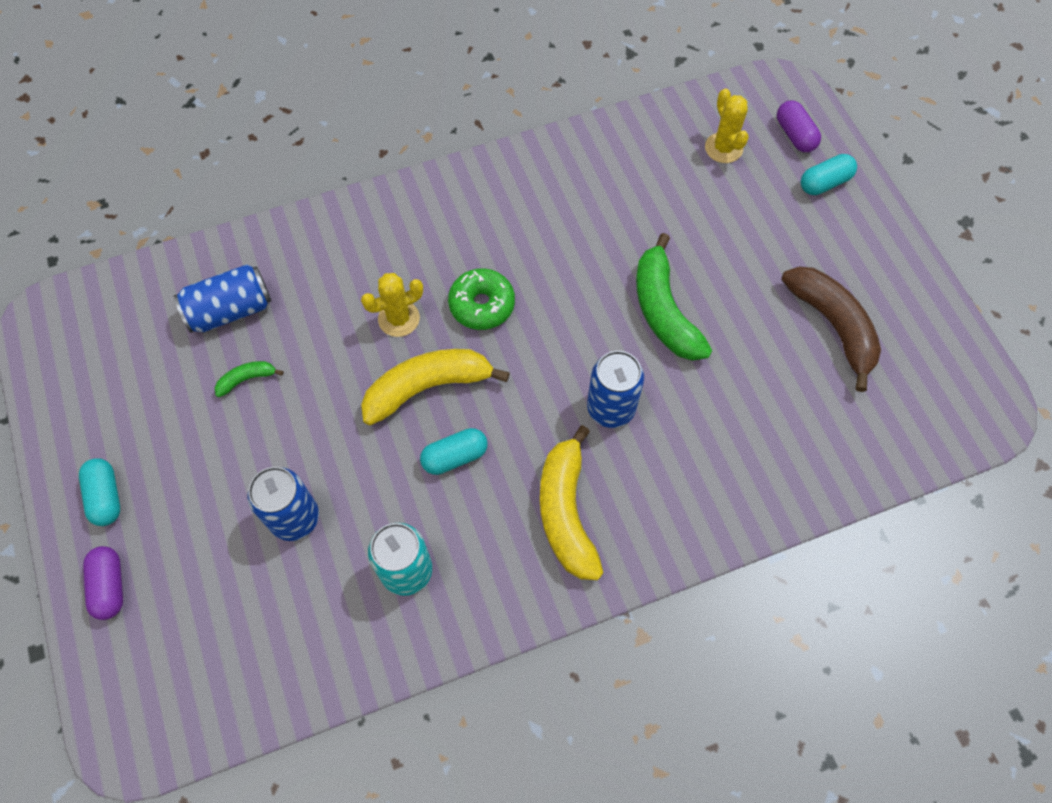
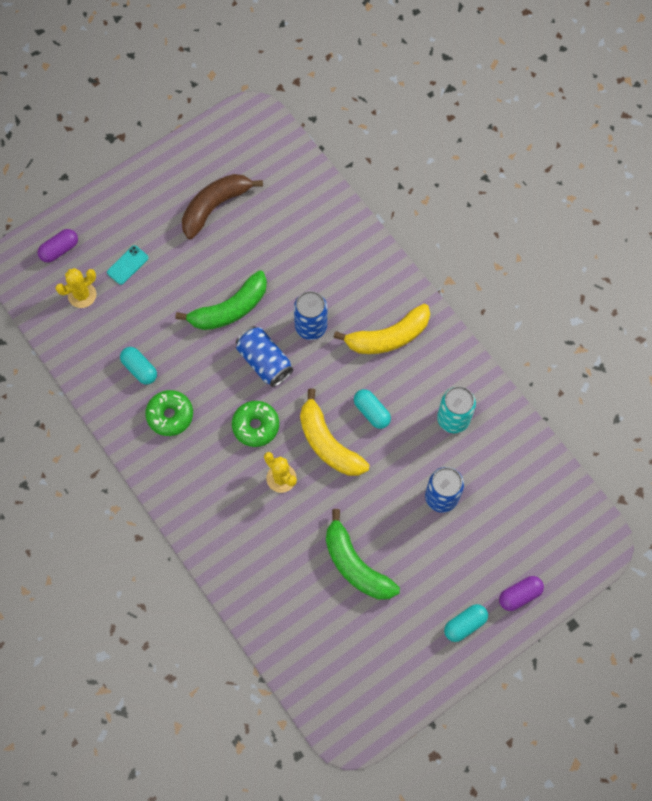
camera: 105 degrees left, 5 degrees up
blue can [174,264,271,333] -> blue can moved to [236,326,293,387]
green banana [215,361,283,397] -> green banana [326,509,400,600], size x2.17
turquoise capsule [801,154,857,195] -> turquoise capsule moved to [120,347,157,384]
none -> turquoise phone [107,245,148,285]
none -> green donut [145,390,193,436]

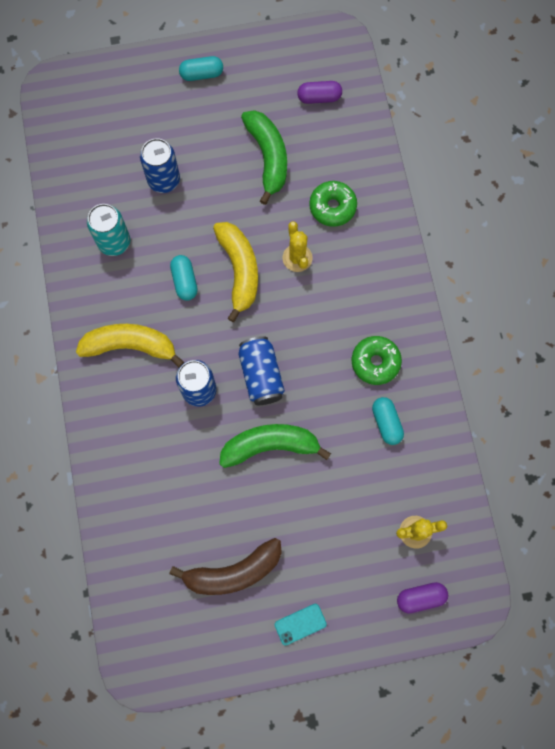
camera: 155 degrees left, 5 degrees up
turquoise phone [107,245,148,285] -> turquoise phone moved to [275,604,327,645]
green donut [232,401,279,447] -> green donut moved to [309,181,357,227]
purple capsule [499,576,544,611] -> purple capsule moved to [297,81,342,104]

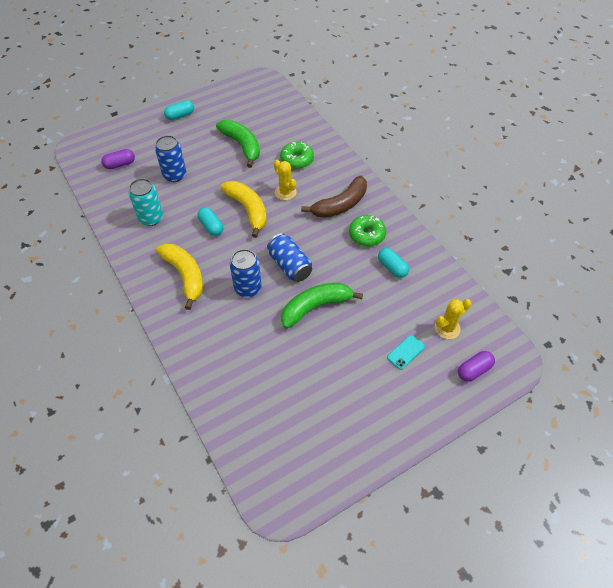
camera: 20 degrees left, 20 degrees down
yellow banana [76,324,184,368] -> yellow banana turned 75 degrees clockwise [156,244,203,310]
brown banana [169,538,282,595] -> brown banana moved to [301,176,367,218]
turquoise phone [275,604,327,645] -> turquoise phone moved to [387,335,425,370]
purple capsule [297,81,342,104] -> purple capsule moved to [101,149,135,169]

